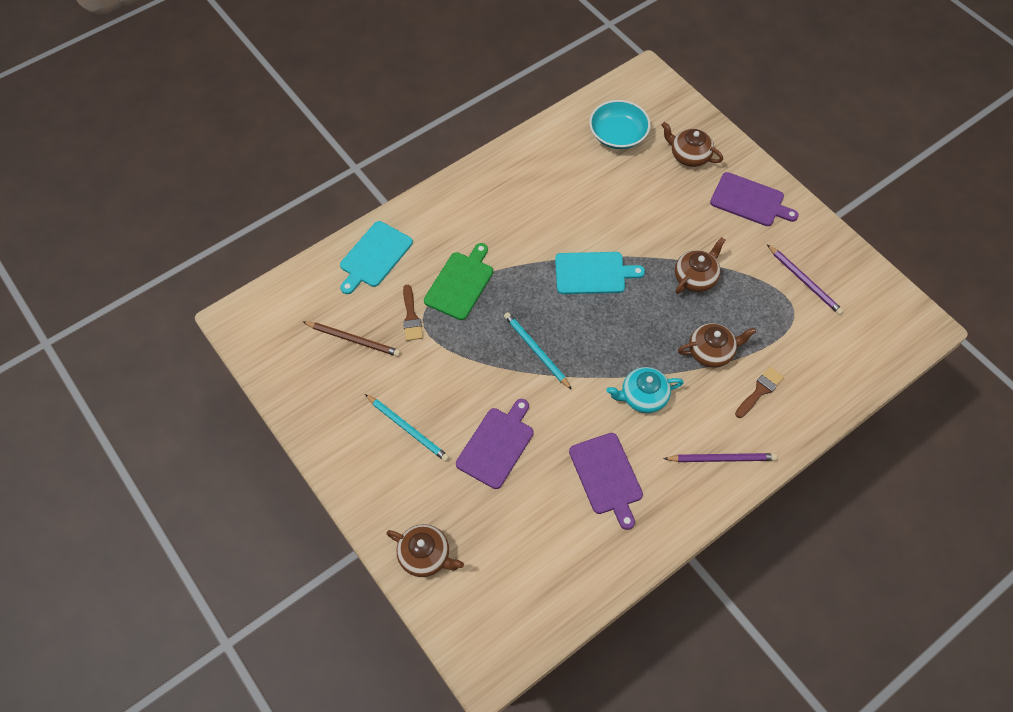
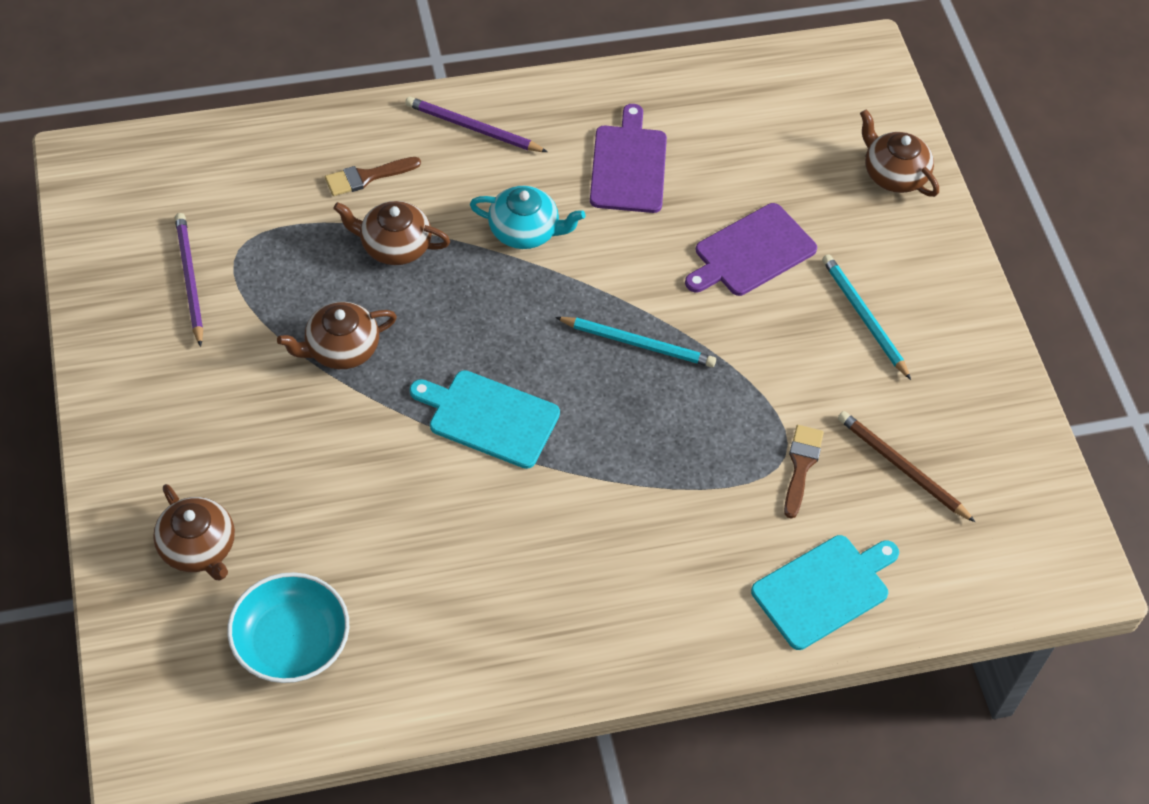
camera: 160 degrees left, 5 degrees down
green cutting board [424,243,493,320] -> none
turquoise pencil [504,312,572,390] -> turquoise pencil turned 60 degrees counterclockwise [555,317,716,367]
purple cutting board [710,172,799,226] -> none

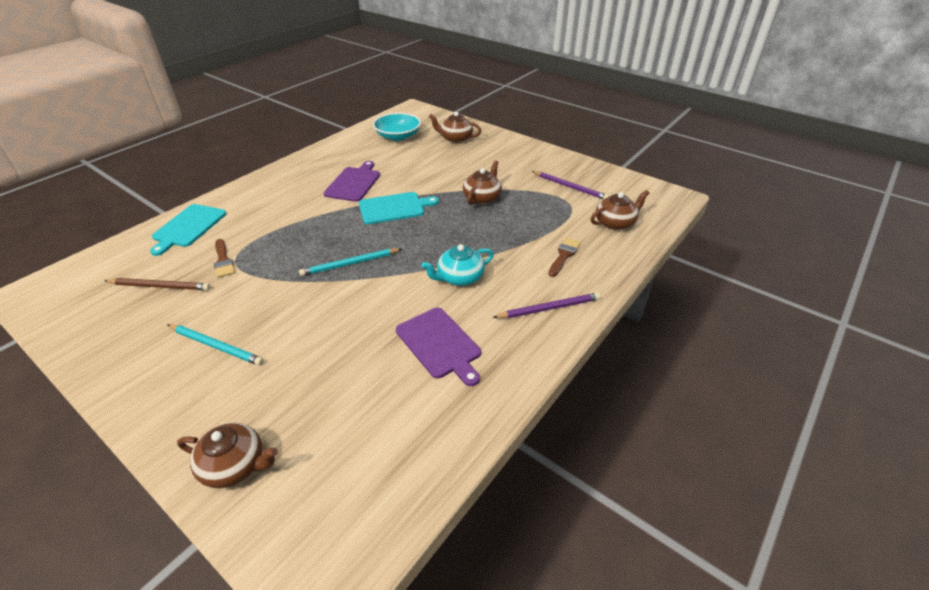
camera: 145 degrees right, 15 degrees down
brown teapot [333,201,450,265] -> brown teapot moved to [591,190,649,230]
purple cutting board [685,203,817,296] -> purple cutting board moved to [324,161,380,202]

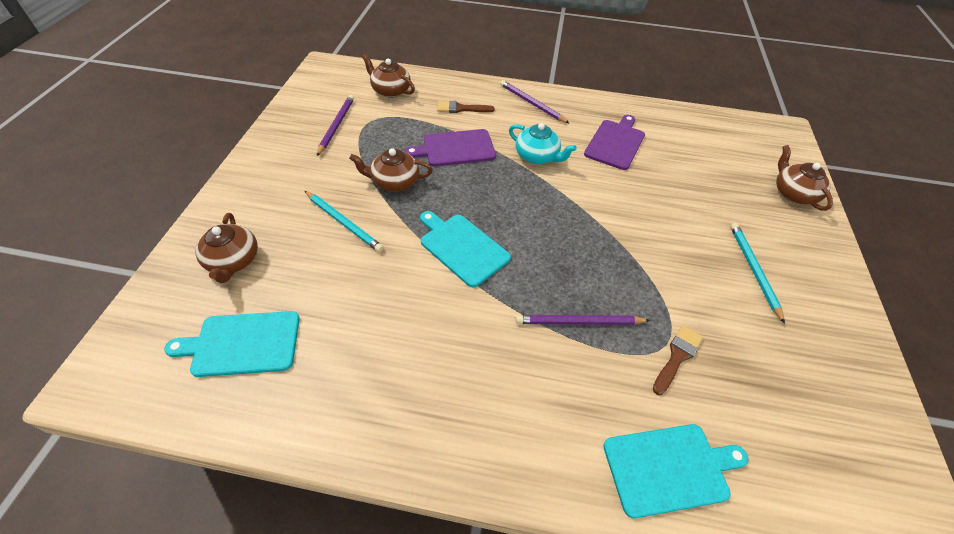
camera: 120 degrees left, 10 degrees up
brown pencil [104,278,211,290] -> none
turquoise pencil [299,248,402,276] -> turquoise pencil moved to [305,191,384,252]
purple cutting board [324,161,380,202] -> purple cutting board moved to [405,129,496,166]
turquoise bowl [373,113,421,141] -> turquoise cutting board [164,311,300,377]
none -> purple pencil [515,315,651,325]

